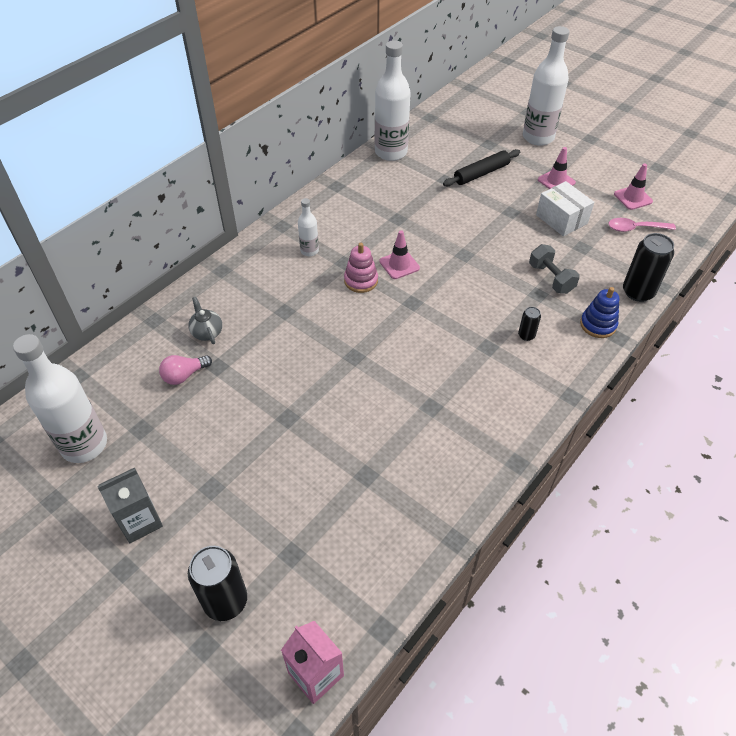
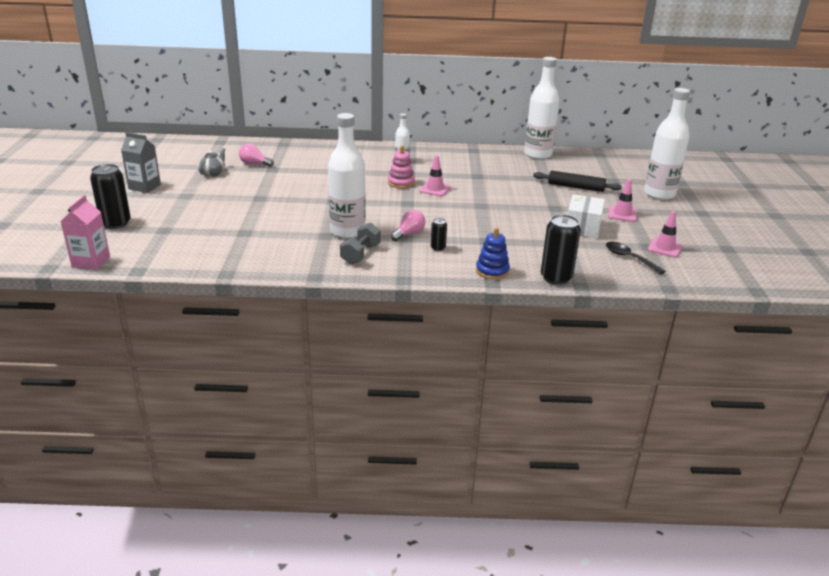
camera: 50 degrees right, 20 degrees down
white bottle [13,334,107,463] -> white bottle moved to [328,113,366,238]
grey teapot [188,297,222,344] -> grey teapot moved to [199,148,225,176]
grey dumbbell [529,244,580,294] -> grey dumbbell moved to [340,222,381,265]
pink spoon [608,218,676,232] -> black spoon [606,242,665,275]
none -> pink light bulb [391,210,426,241]

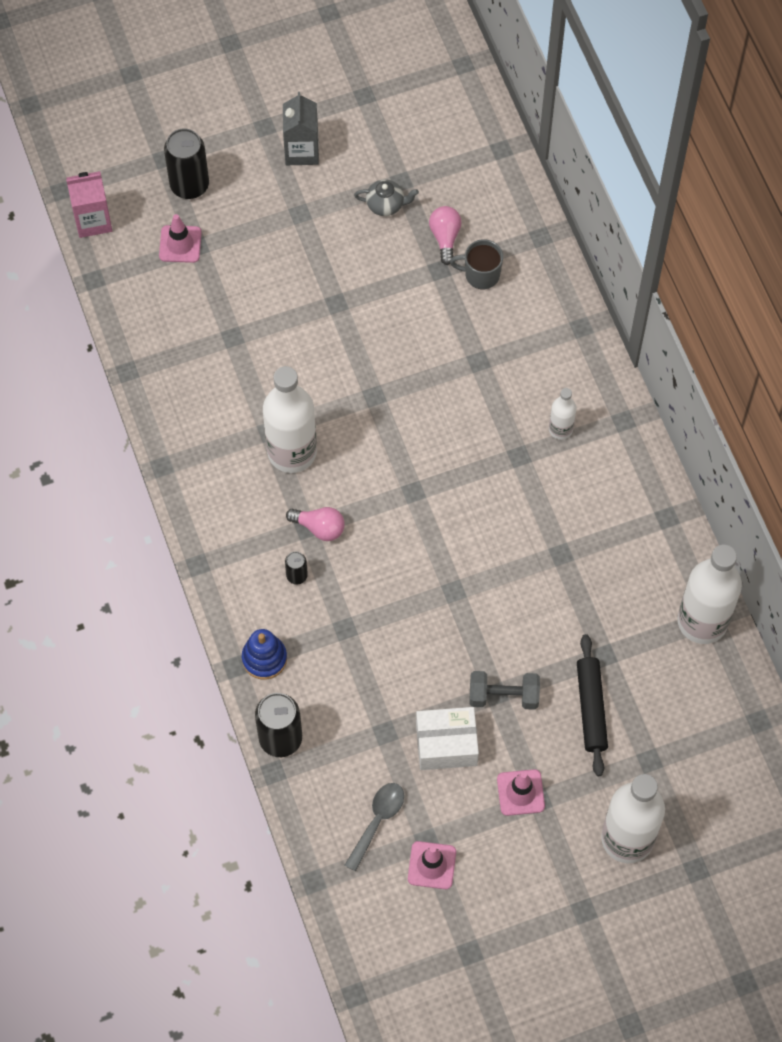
camera: 70 degrees right, 35 degrees up
grey dumbbell [340,222,381,265] -> grey dumbbell moved to [469,671,540,710]
pink stacking toy [388,145,415,189] -> none
pink traffic cone [419,155,451,196] -> pink traffic cone moved to [159,214,202,263]
black spoon [606,242,665,275] -> grey spoon [344,783,404,872]
none -> grey mug [450,239,503,289]

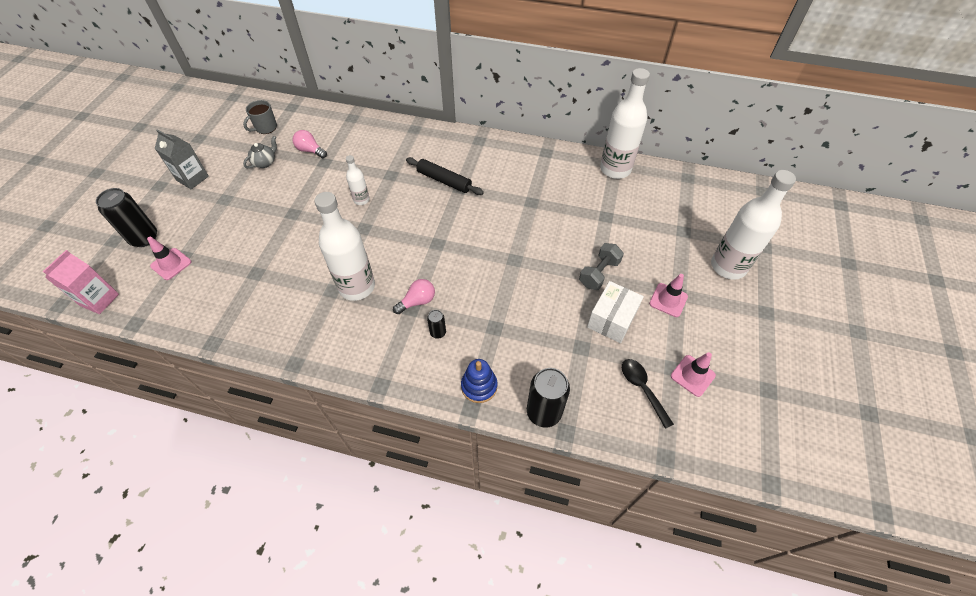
camera: 55 degrees left, 10 degrees down
grey spoon [344,783,404,872] -> black spoon [622,359,674,429]
grey mug [450,239,503,289] -> grey mug moved to [243,100,277,134]
white bottle [549,388,576,440] -> white bottle moved to [346,155,370,205]
black rolling pin [577,634,608,776] -> black rolling pin moved to [406,157,484,195]

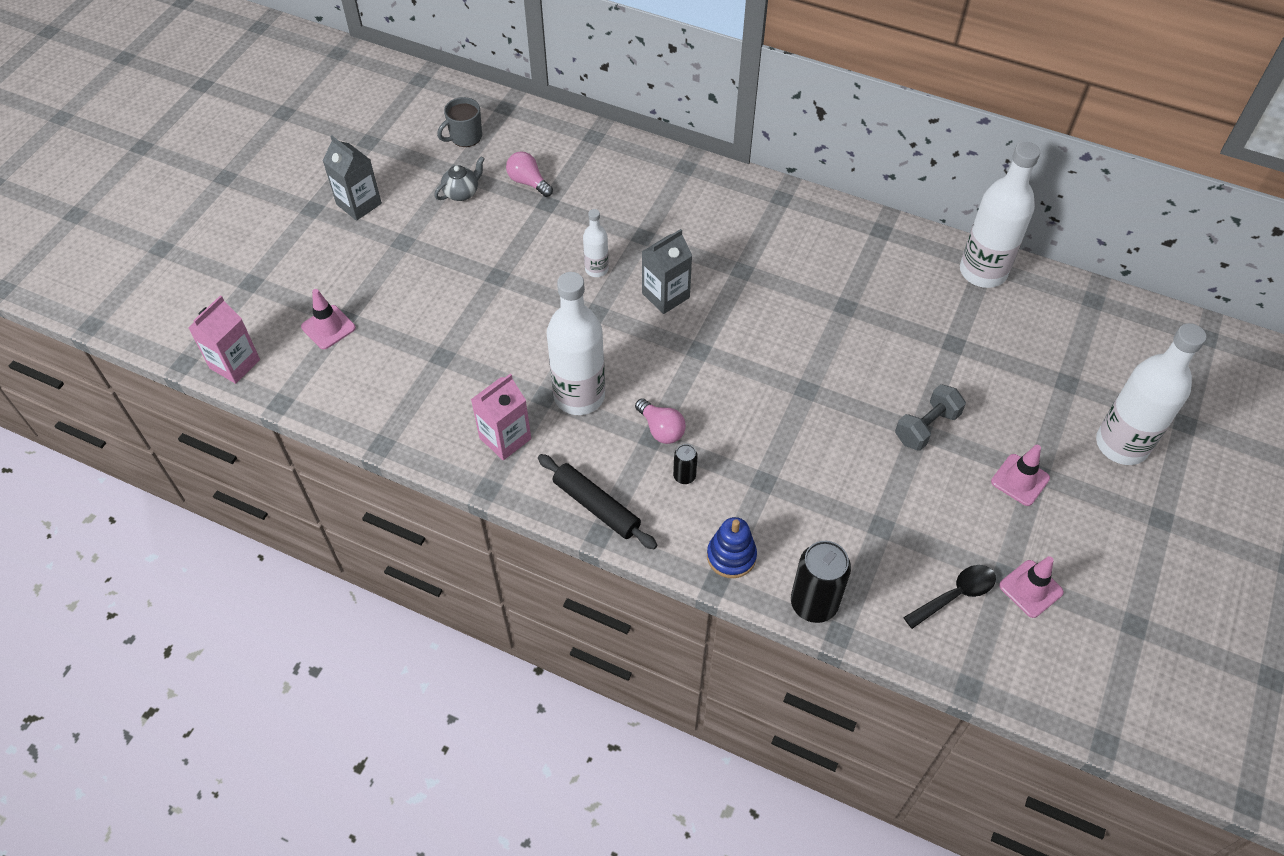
camera: 10 degrees right, 0 degrees up
black can [96,188,157,247] -> none
pink light bulb [393,279,435,314] -> pink light bulb turned 75 degrees clockwise [635,398,686,444]
black rolling pin [406,157,484,195] -> black rolling pin moved to [538,454,657,549]
white box [587,281,644,343] -> none
black spoon [622,359,674,429] -> black spoon turned 75 degrees clockwise [903,565,996,629]
none -> pink carton [471,374,531,460]
none -> grey carton [642,229,692,314]

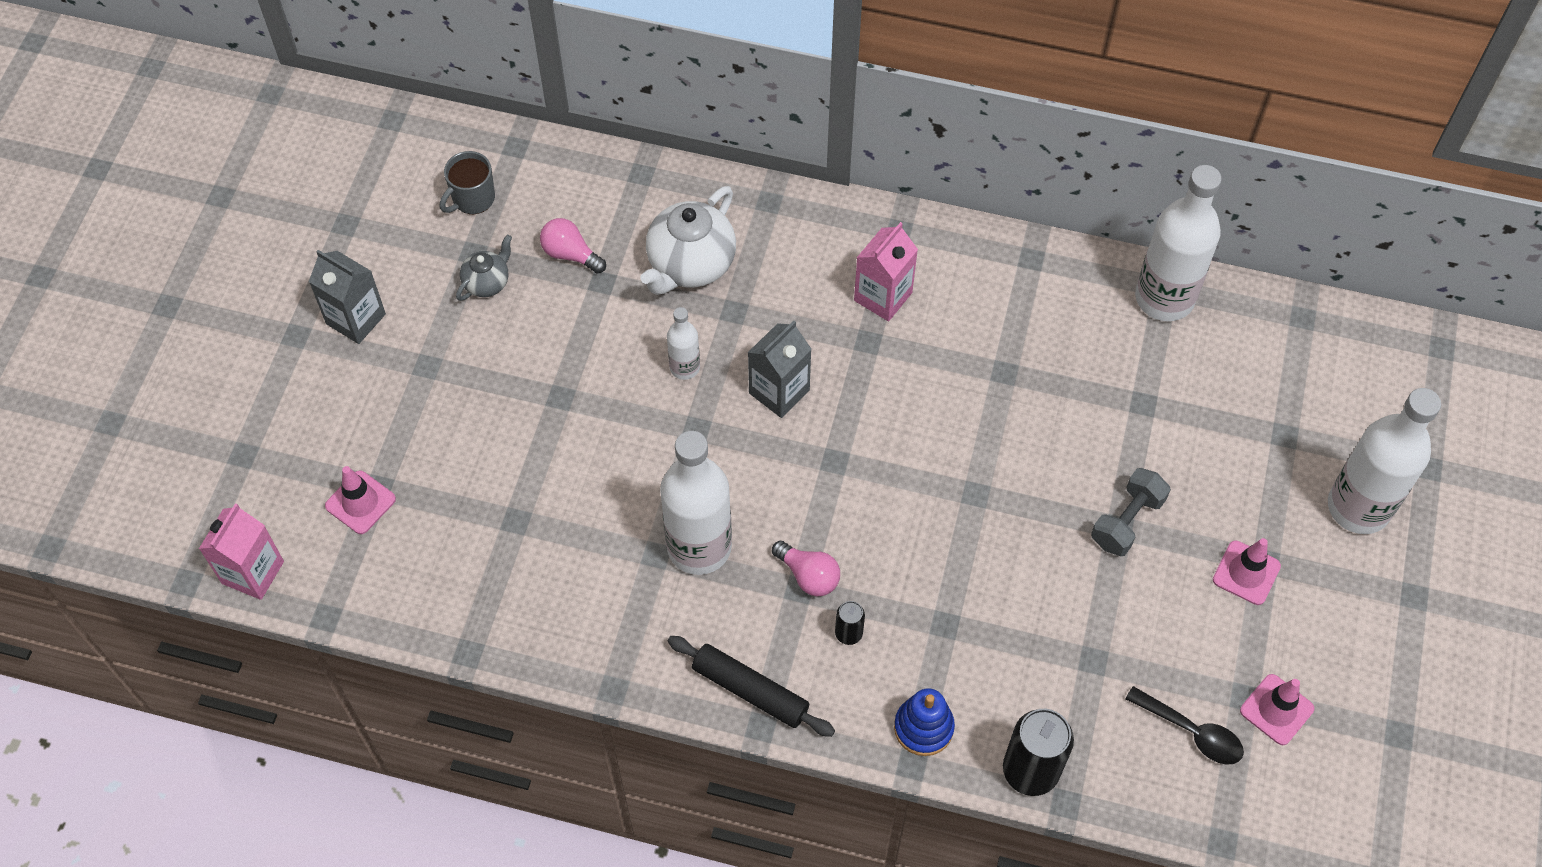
camera: 10 degrees left, 5 degrees up
pink carton [471,374,531,460] -> pink carton moved to [854,222,918,321]
black spoon [903,565,996,629] -> black spoon turned 75 degrees clockwise [1125,686,1244,764]
none -> white teapot [640,186,736,295]

